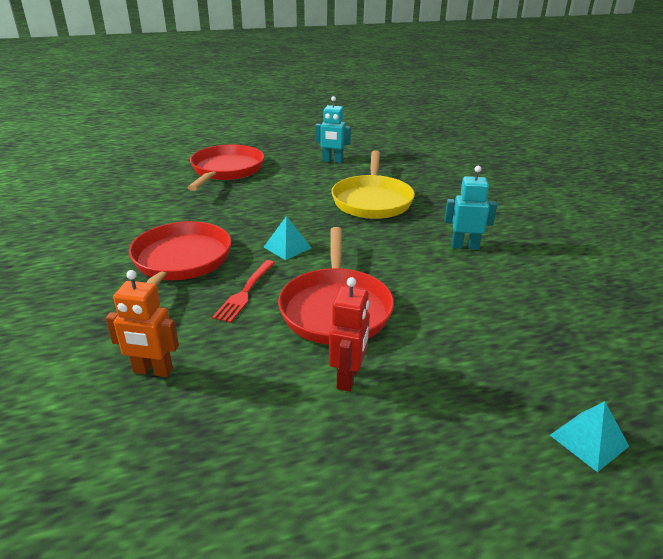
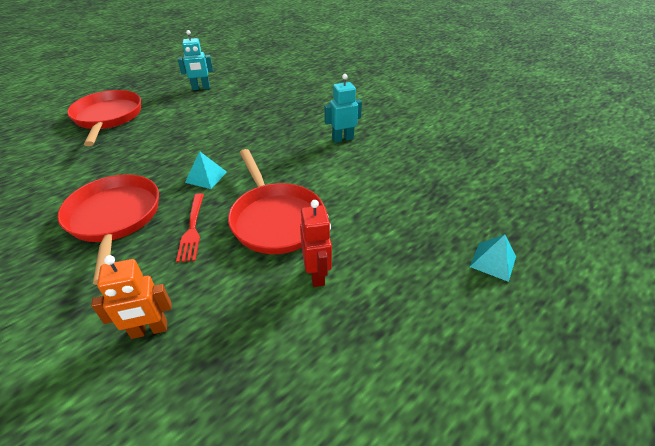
camera: 25 degrees left, 10 degrees up
yellow pan [332,150,415,219] -> none

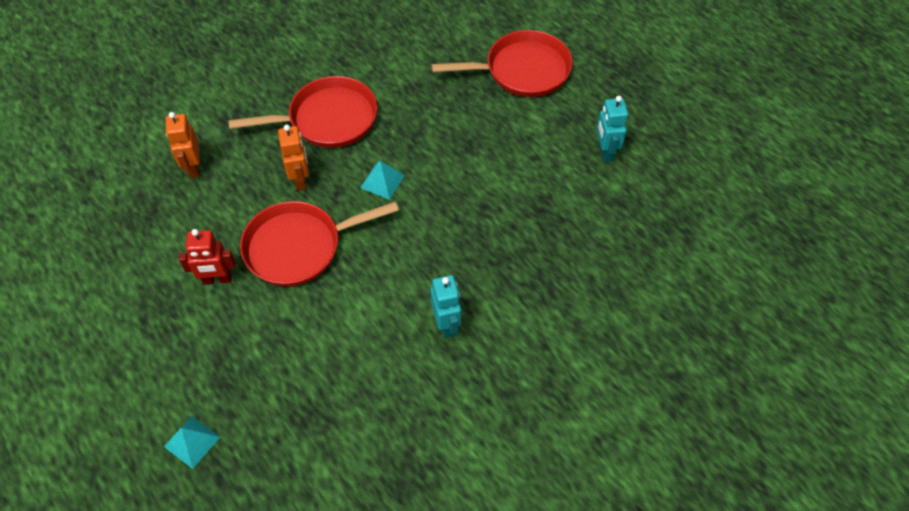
camera: 95 degrees right, 15 degrees up
red fork [176,193,204,262] -> orange robot [278,125,309,190]

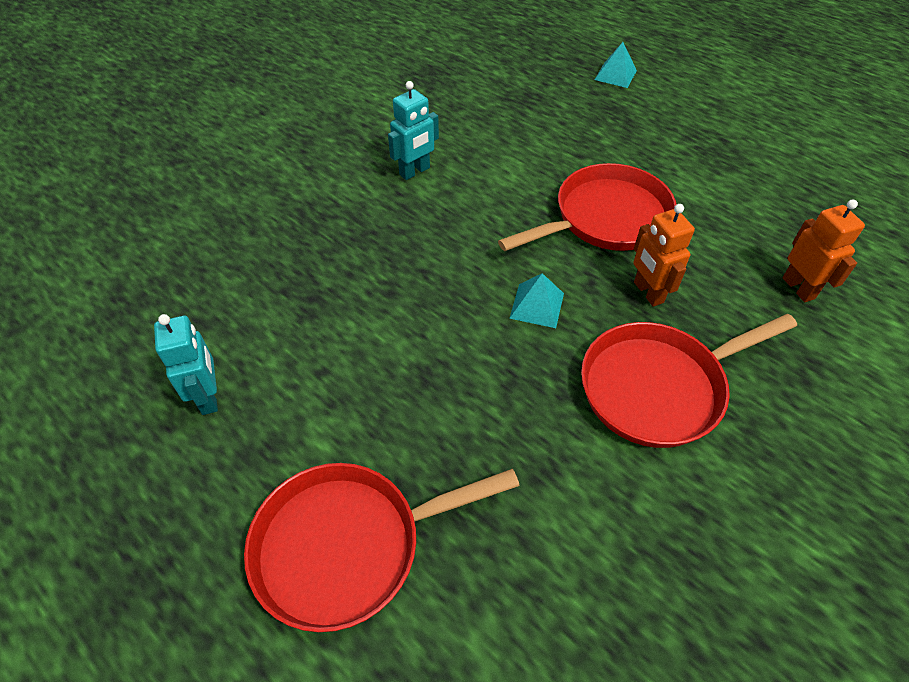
camera: 170 degrees right, 5 degrees down
red robot [179,229,236,285] -> none
turquoise robot [431,275,462,338] -> turquoise robot turned 105 degrees counterclockwise [388,81,439,180]

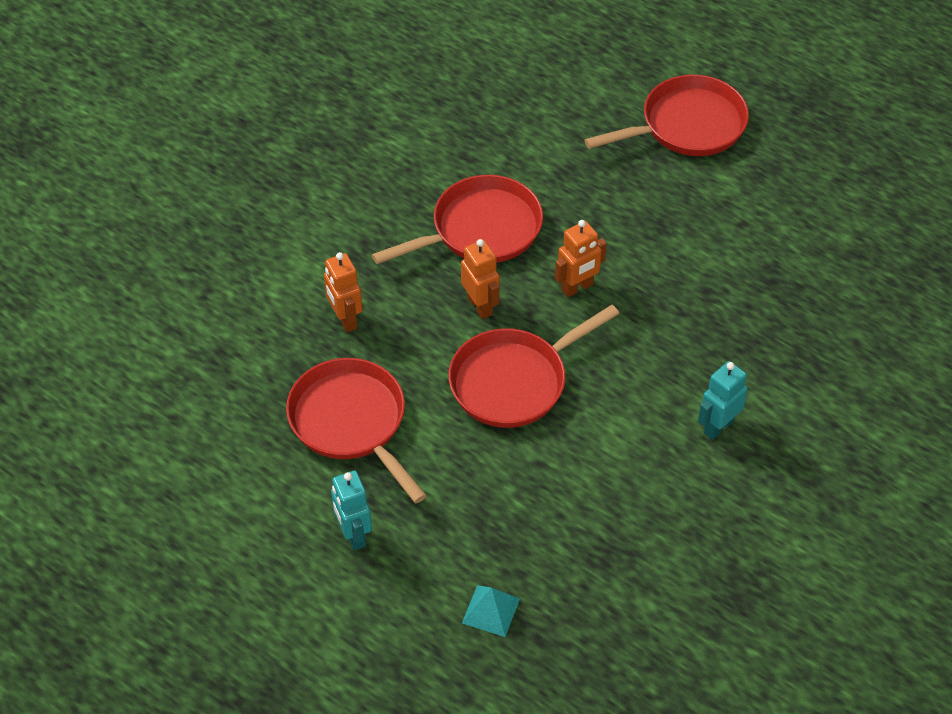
camera: 175 degrees right, 0 degrees up
turquoise robot [154,314,218,415] -> turquoise robot moved to [331,471,372,550]
turquoise pyramid [509,273,564,328] -> orange robot [555,220,607,297]
none -> red pan [286,358,427,503]

